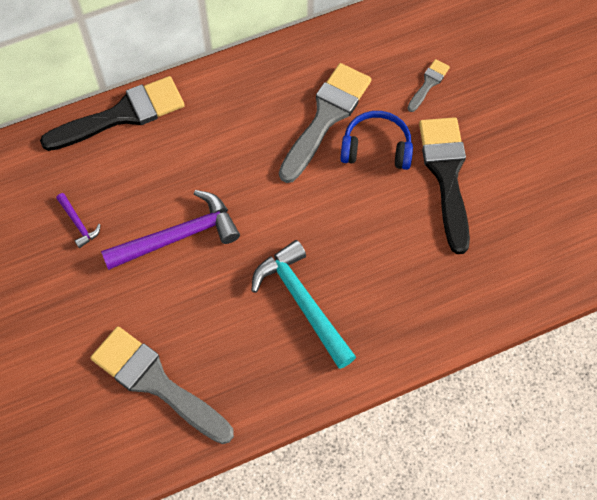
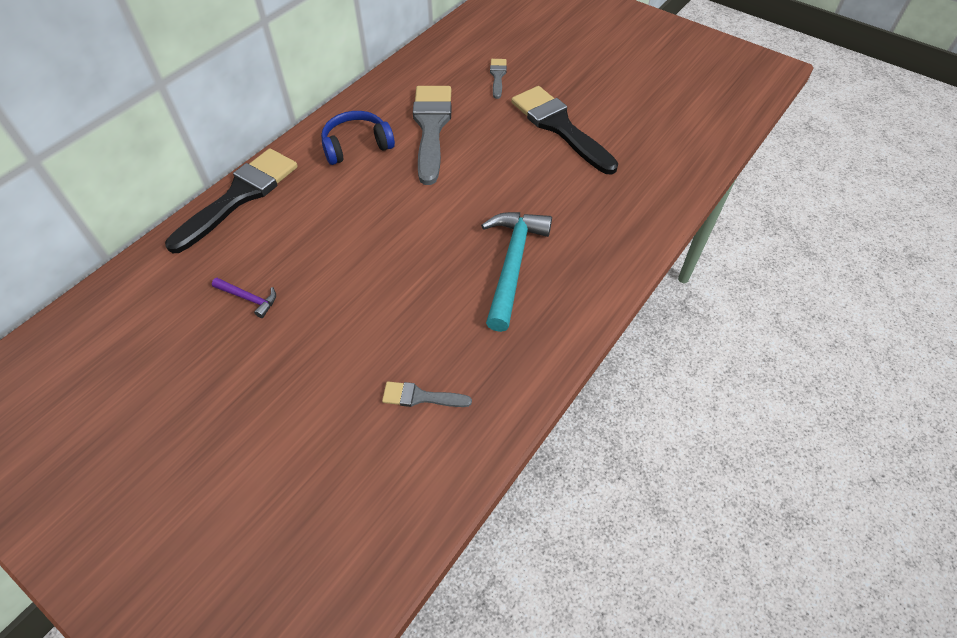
camera: 30 degrees left, 10 degrees down
grey brush [90,326,234,444] -> grey brush [382,381,472,407], size x0.47
purple hammer [101,190,240,270] -> none
turquoise hammer [251,240,356,369] -> turquoise hammer turned 75 degrees clockwise [481,212,552,332]
blue headphones [340,111,413,170] -> blue headphones moved to [321,111,395,165]

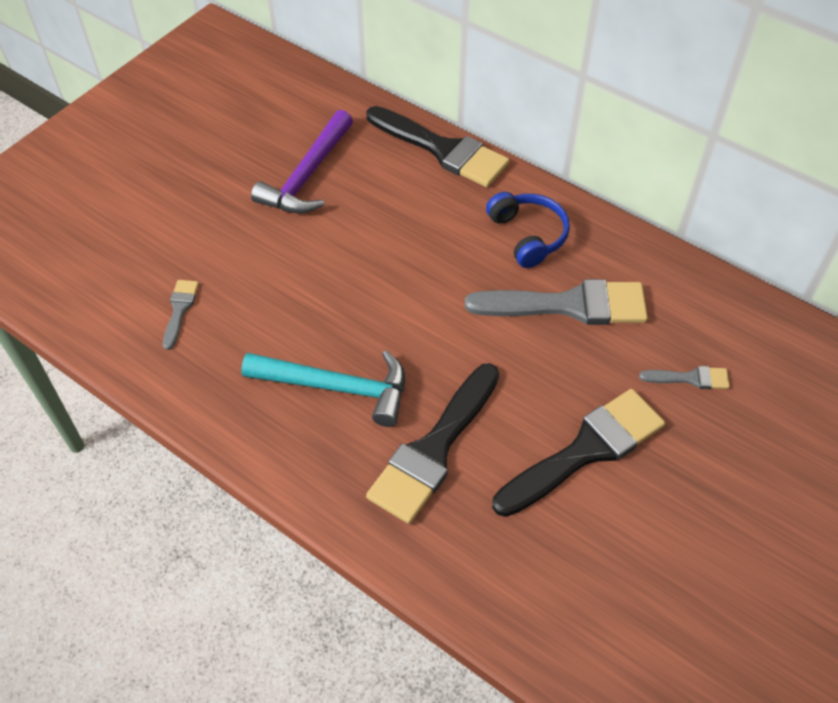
camera: 90 degrees right, 0 degrees up
purple hammer [212,278,276,318] -> purple hammer [251,110,353,213], size x2.14
none -> black brush [366,363,499,524]

